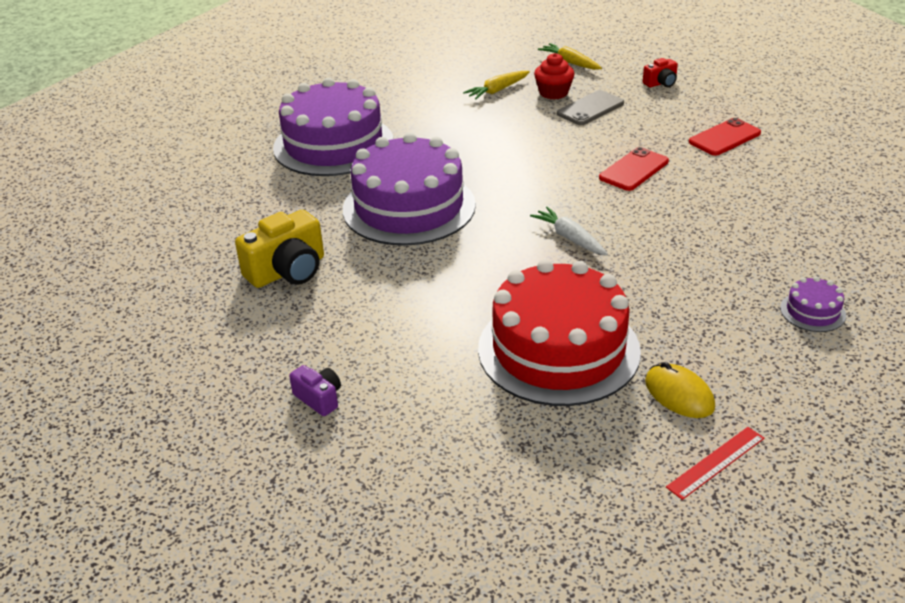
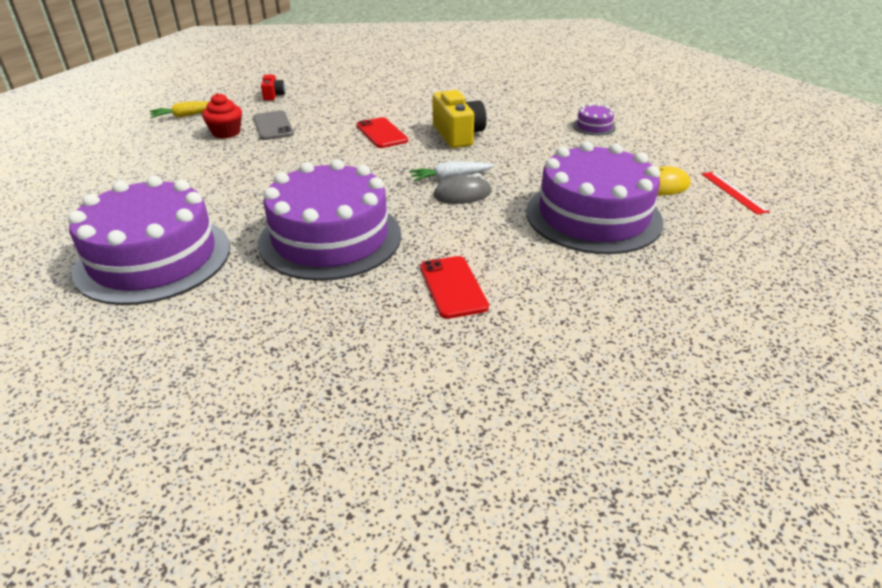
camera: 70 degrees left, 0 degrees up
yellow camera [235,210,324,288] -> yellow camera moved to [433,90,487,148]
purple camera [289,365,341,416] -> none
yellow carrot [463,71,530,100] -> none
red cake [478,259,641,406] -> purple cake [526,141,664,254]
red phone [689,118,761,156] -> red phone moved to [420,256,489,319]
none -> grey mouse [433,173,491,204]

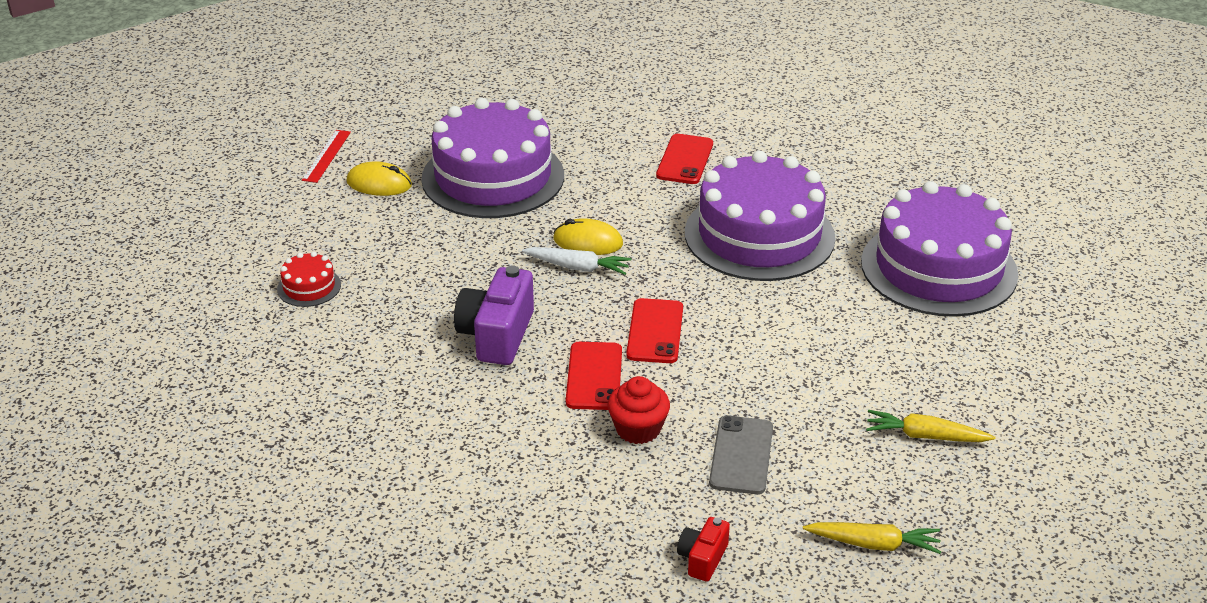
camera: 150 degrees left, 0 degrees up
red cupcake [202,93,242,138] -> red cupcake moved to [608,376,670,444]
yellow camera [433,90,487,148] -> purple camera [454,265,534,365]
grey mouse [433,173,491,204] -> yellow mouse [553,218,623,255]
purple cake [573,103,616,136] -> red cake [277,252,341,307]
none -> red phone [626,298,683,363]
none -> yellow carrot [866,410,996,442]

